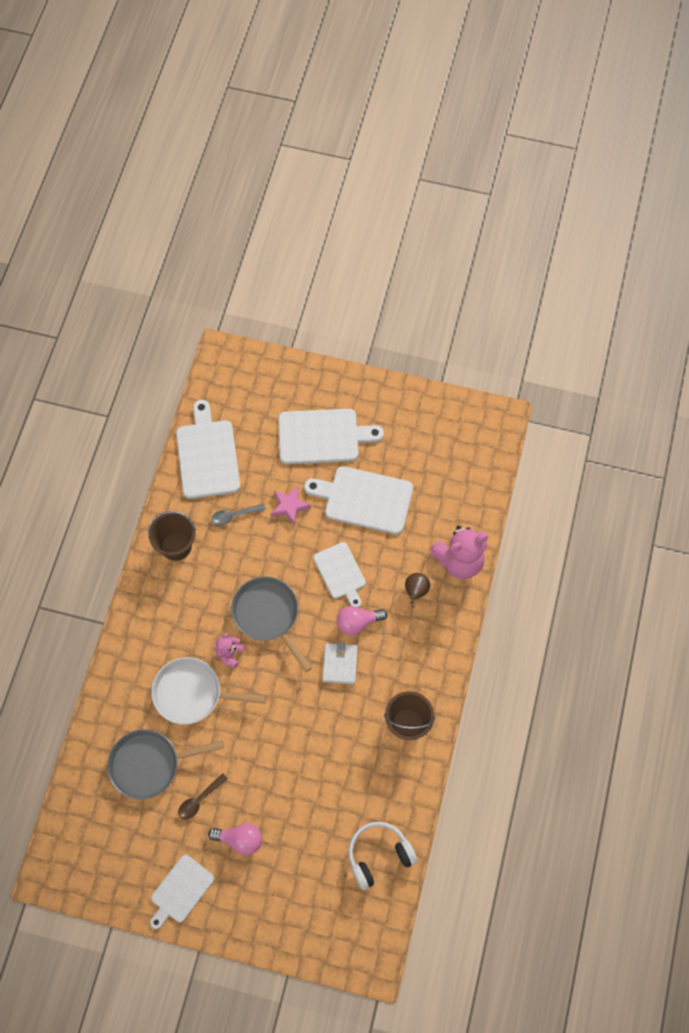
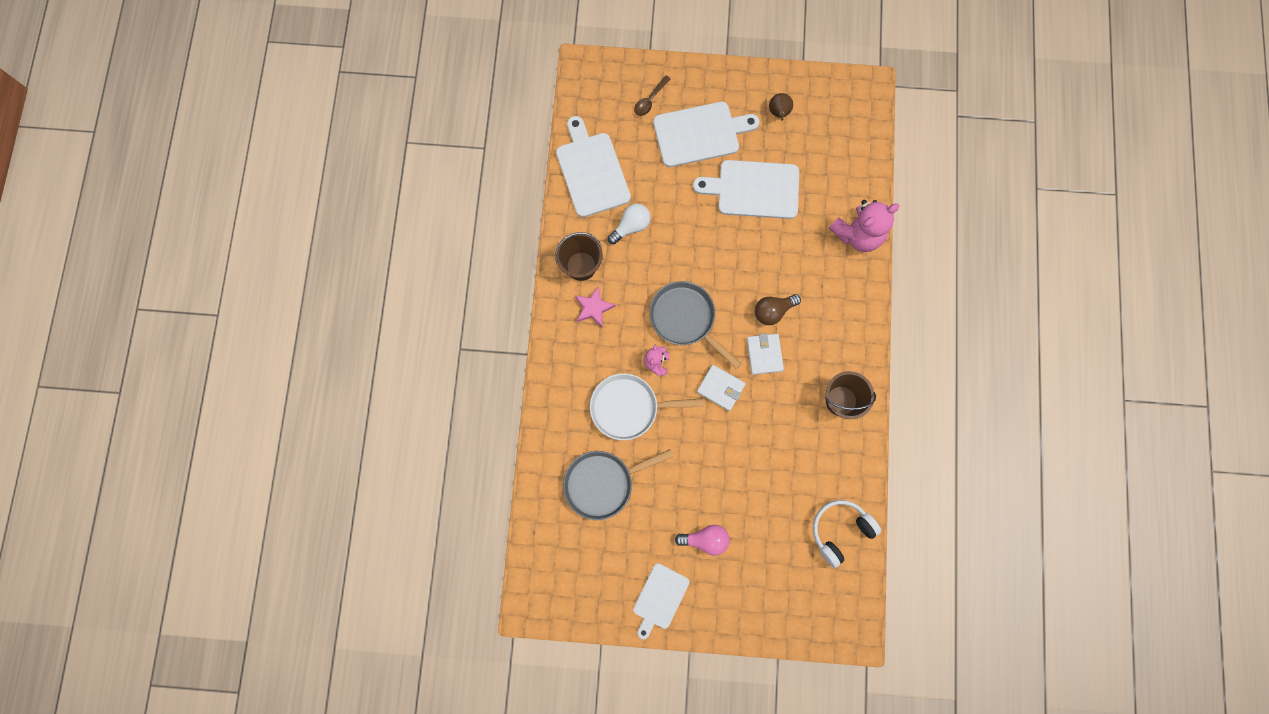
camera: 10 degrees left, 10 degrees up
brown spoon [178,773,228,820] -> brown spoon moved to [634,75,670,116]
grey spoon [211,503,266,526] -> white light bulb [608,204,651,244]
pink star [271,486,311,526] -> pink star moved to [575,286,615,327]
white cutting board [313,542,366,608] -> none
pink light bulb [337,606,387,635] -> brown light bulb [755,294,801,325]
brown pear [405,573,430,604] -> brown pear moved to [769,93,793,121]
none -> white wallet [697,365,746,411]

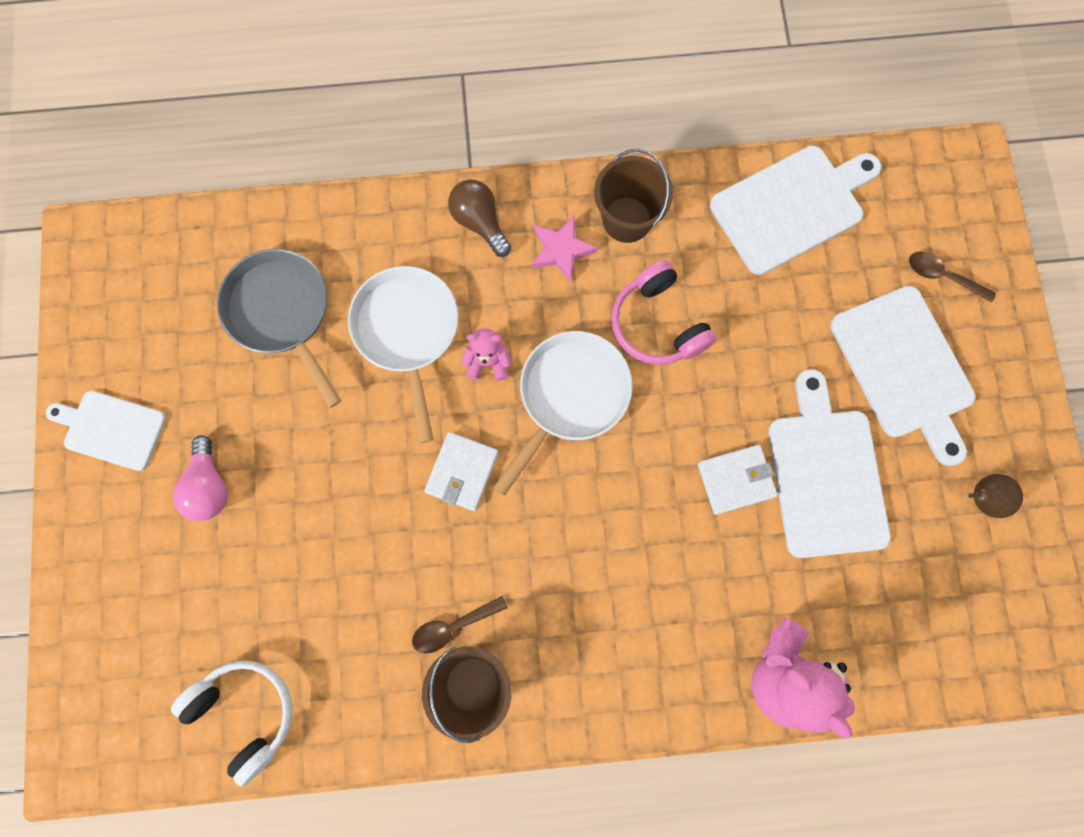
camera: 80 degrees right, 0 degrees up
white light bulb [608,204,651,244] -> none
grey pan [649,281,742,369] -> white pan [493,331,632,496]
white wallet [747,333,784,375] -> white wallet moved to [698,445,778,515]
brown light bulb [755,294,801,325] -> brown light bulb moved to [448,179,511,257]
none -> brown spoon [412,596,508,653]
none -> pink headphones [611,260,716,365]

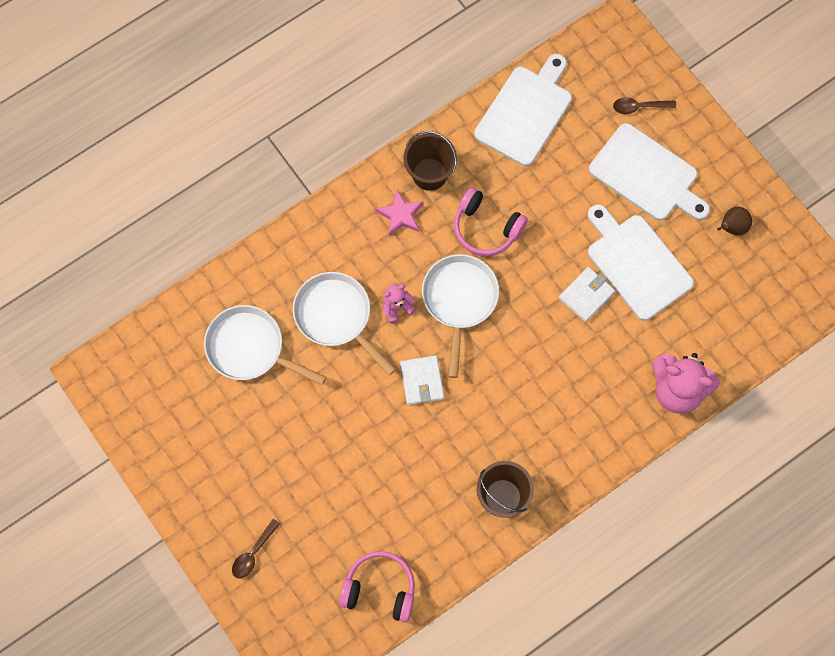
camera: 30 degrees left, 5 degrees down
white cutting board [46,391,166,471] -> none
white headphones [171,660,293,787] -> pink headphones [339,551,415,623]
pink light bulb [173,435,227,521] -> none
grey pan [217,249,341,408] -> white pan [204,305,326,385]
brown spoon [412,596,508,653] -> brown spoon moved to [232,519,280,578]
brown light bulb [448,179,511,257] -> none

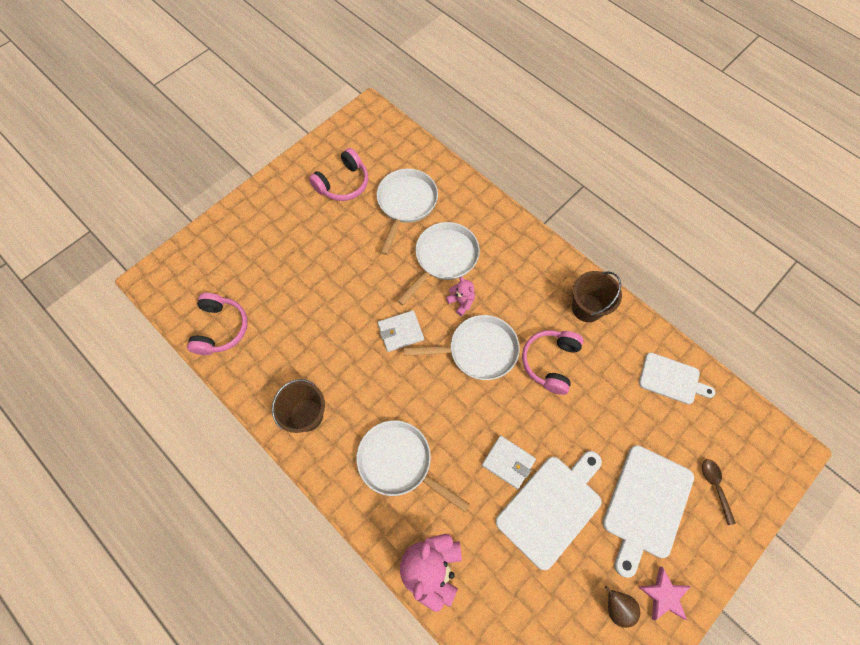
camera: 80 degrees right, 5 degrees down
brown spoon [232,519,280,578] -> none
pink star [376,190,423,236] -> pink star moved to [639,566,691,621]
white cutting board [474,54,572,166] -> white cutting board [639,353,715,404], size x0.63
none -> pink headphones [309,148,368,201]
none -> white pan [356,420,470,512]

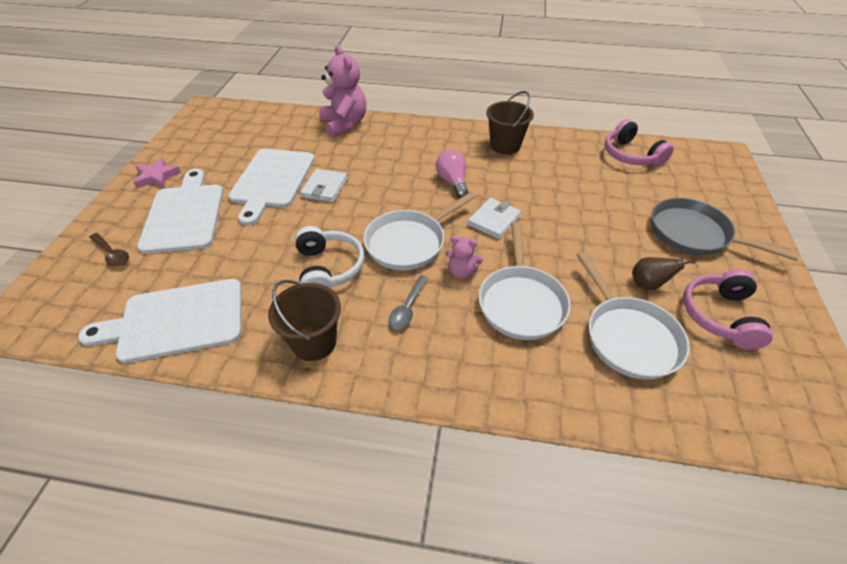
camera: 145 degrees right, 20 degrees down
white pan [356,420,470,512] -> none
white wallet [482,435,536,489] -> white wallet turned 75 degrees counterclockwise [300,169,347,203]
pink headphones [522,330,584,395] -> white headphones [295,226,365,289]
brown pear [605,586,640,628] -> brown pear moved to [632,257,696,290]
white cutting board [639,353,715,404] -> white cutting board [78,279,242,363], size x1.59
none -> grey spoon [388,275,429,330]
none -> pink light bulb [436,150,469,198]
none -> grey pan [651,198,800,261]

